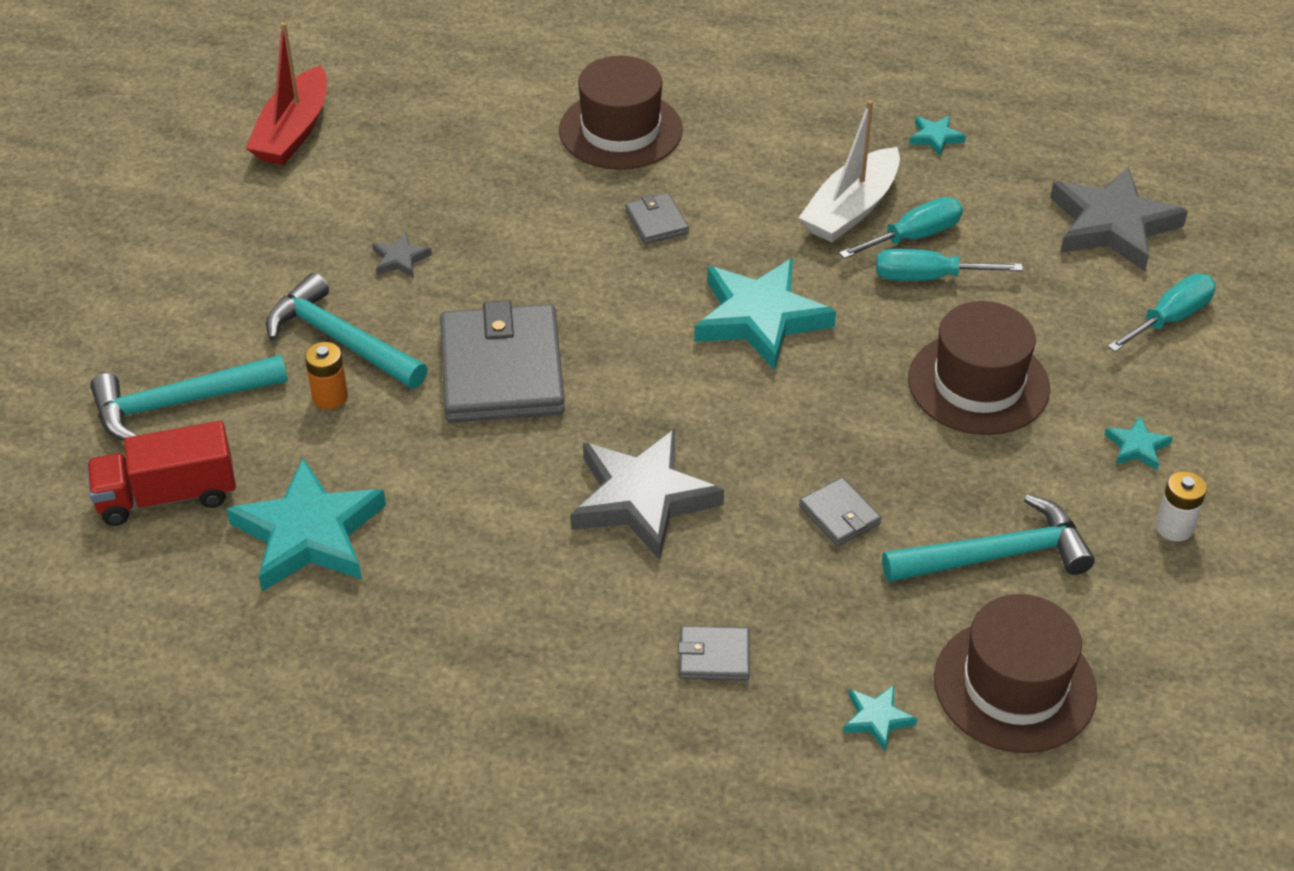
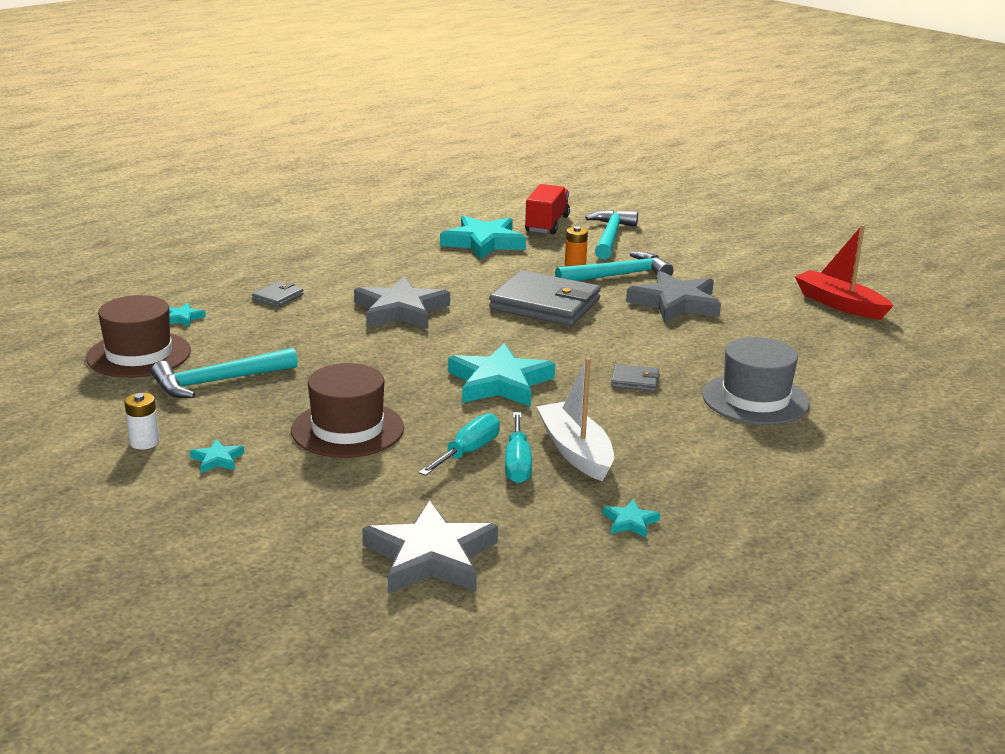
camera: 120 degrees right, 20 degrees down
grey star [372,232,432,278] -> grey star [626,271,721,323], size x2.29
brown hat [559,56,683,170] -> grey hat [702,337,810,425]
grey wallet [799,477,881,546] -> none
turquoise hammer [882,494,1095,582] -> turquoise hammer turned 45 degrees clockwise [151,348,298,398]
turquoise screwdriver [1107,274,1216,352] -> none

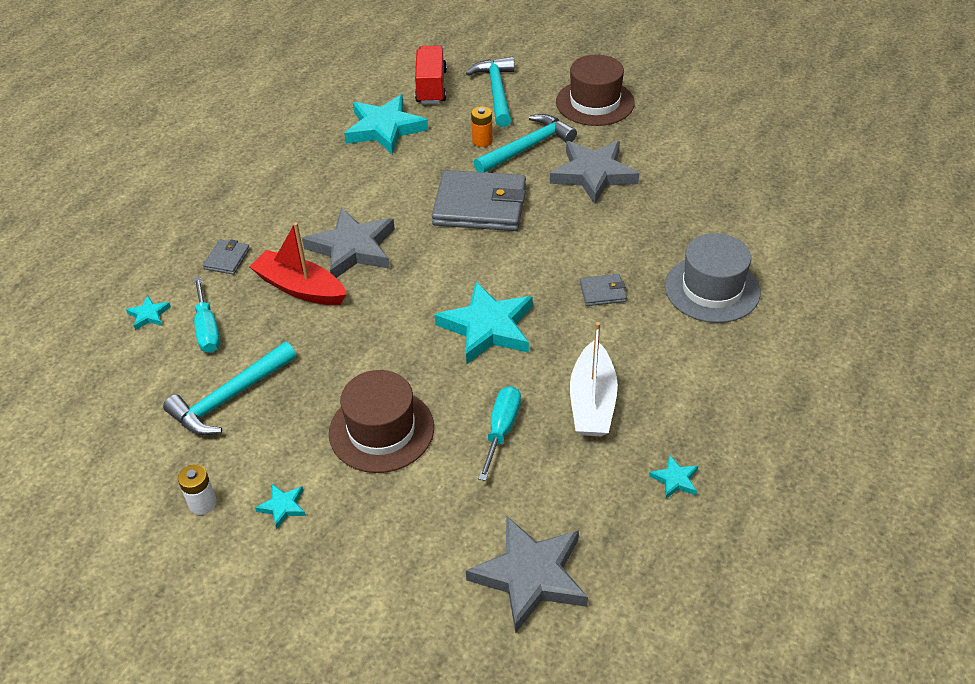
camera: 15 degrees left, 20 degrees up
brown hat [86,295,191,378] -> brown hat moved to [556,54,635,126]
turquoise screwdriver [505,412,532,484] -> turquoise screwdriver moved to [194,277,220,353]
white boat [536,357,614,481] -> white boat turned 135 degrees counterclockwise [570,322,618,436]
red boat [794,225,894,320] -> red boat moved to [249,222,347,305]

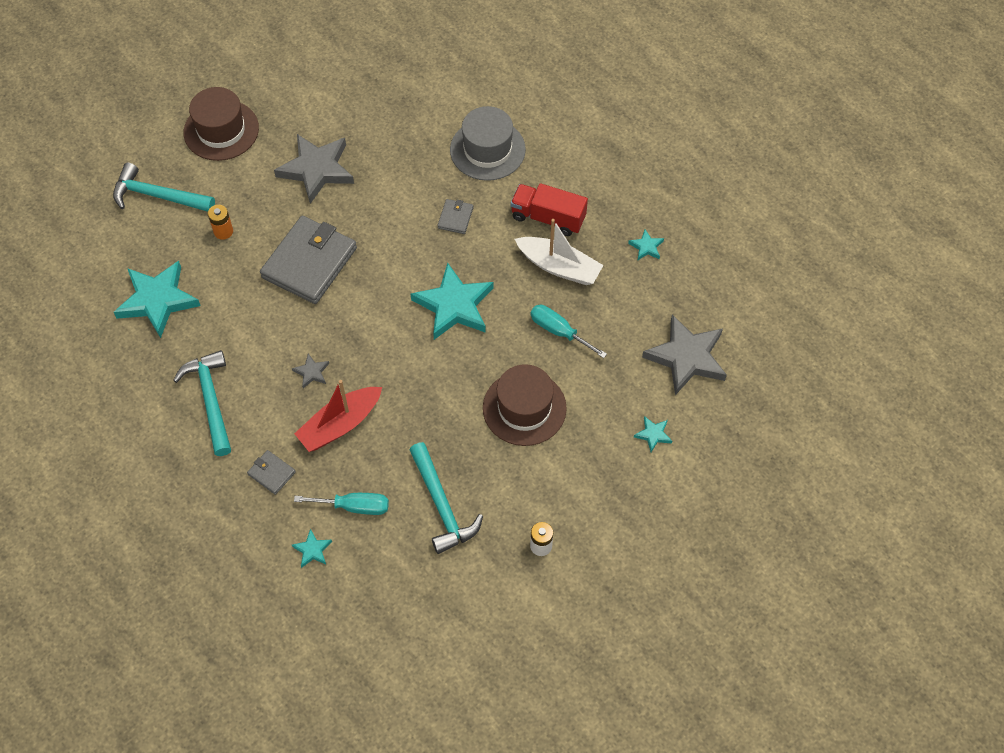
camera: 70 degrees left, 15 degrees up
turquoise star [255,484,306,529] -> turquoise star moved to [634,416,672,452]
grey star [302,208,395,278] -> grey star [292,354,329,388], size x0.44
red truck [415,45,447,104] -> red truck moved to [511,183,588,236]
turquoise hammer [474,114,577,172] -> turquoise hammer moved to [173,350,231,456]

